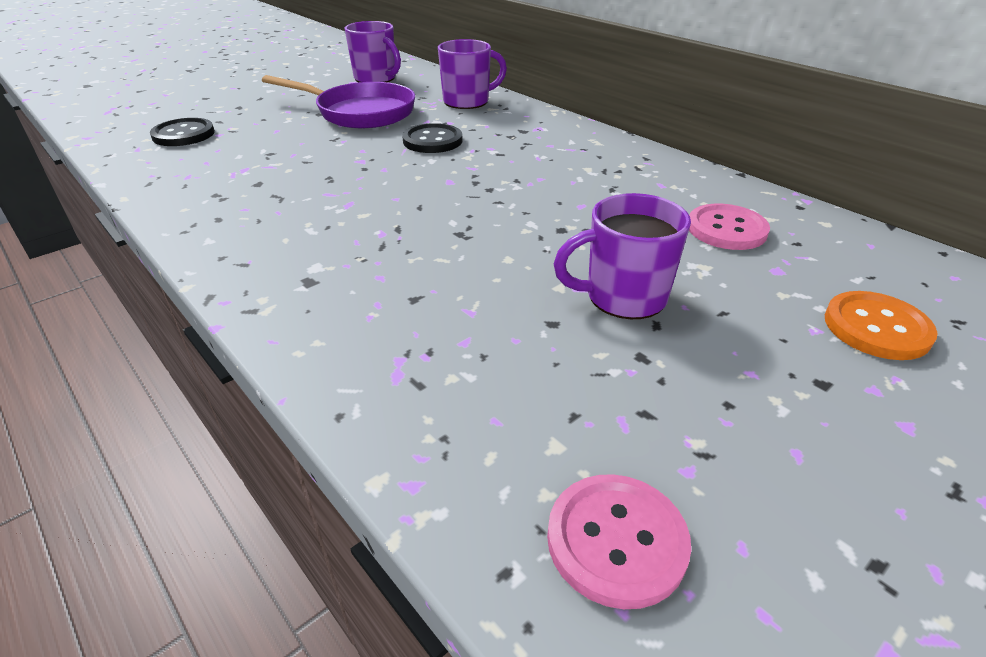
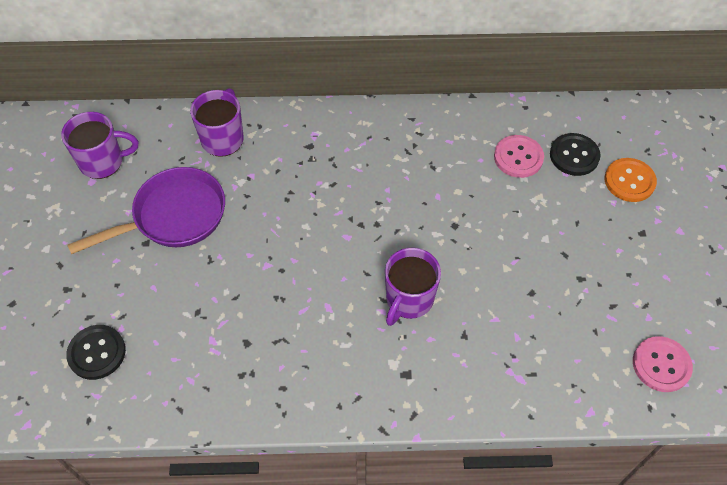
camera: 50 degrees left, 20 degrees up
black button [402,123,463,153] -> black button moved to [550,133,601,176]
purple mug [554,193,691,319] -> purple mug moved to [385,248,441,326]

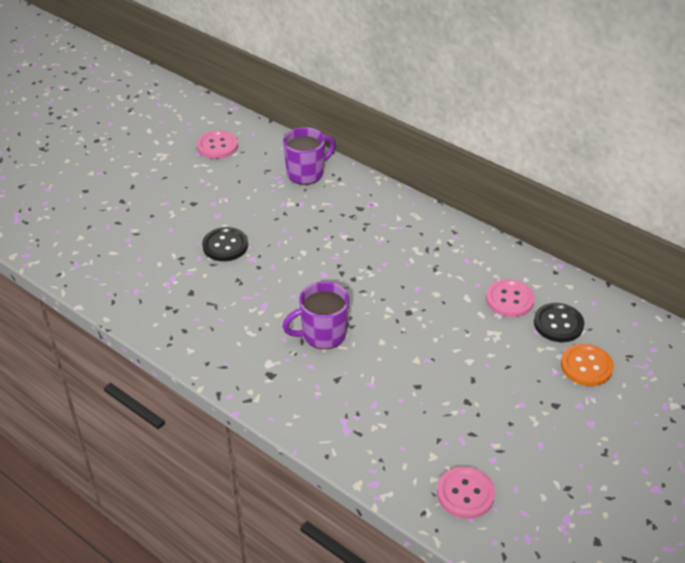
camera: 40 degrees right, 15 degrees down
purple mug [61,112,138,179] -> pink button [197,131,238,159]
black button [66,325,126,380] -> black button moved to [202,227,248,261]
purple pan [67,167,225,254] -> none

